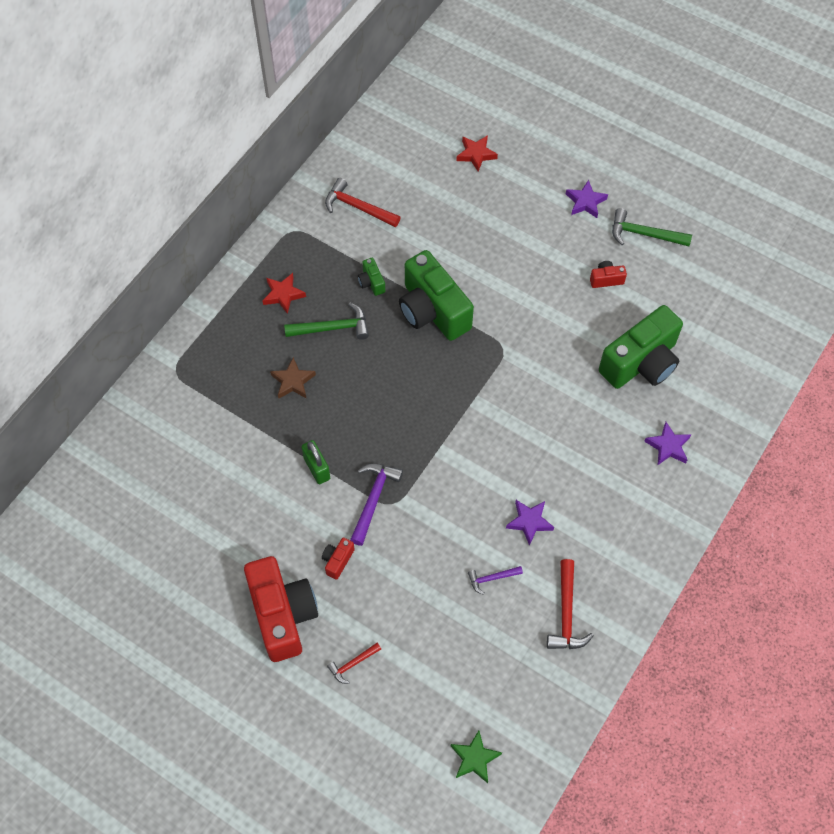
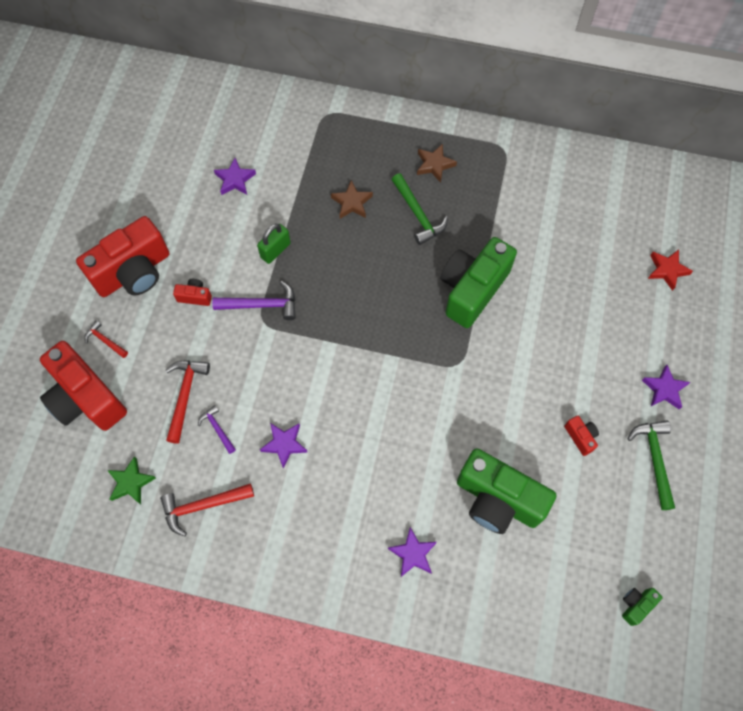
camera: 70 degrees right, 5 degrees up
red star [262,273,306,314] -> brown star [417,144,457,183]
red hammer [325,178,401,227] -> red hammer moved to [165,360,210,444]
green camera [358,258,385,296] -> green camera moved to [622,588,663,626]
green star [451,730,502,783] -> green star moved to [107,456,156,504]
none -> red camera [40,341,127,431]
none -> purple star [214,158,256,195]

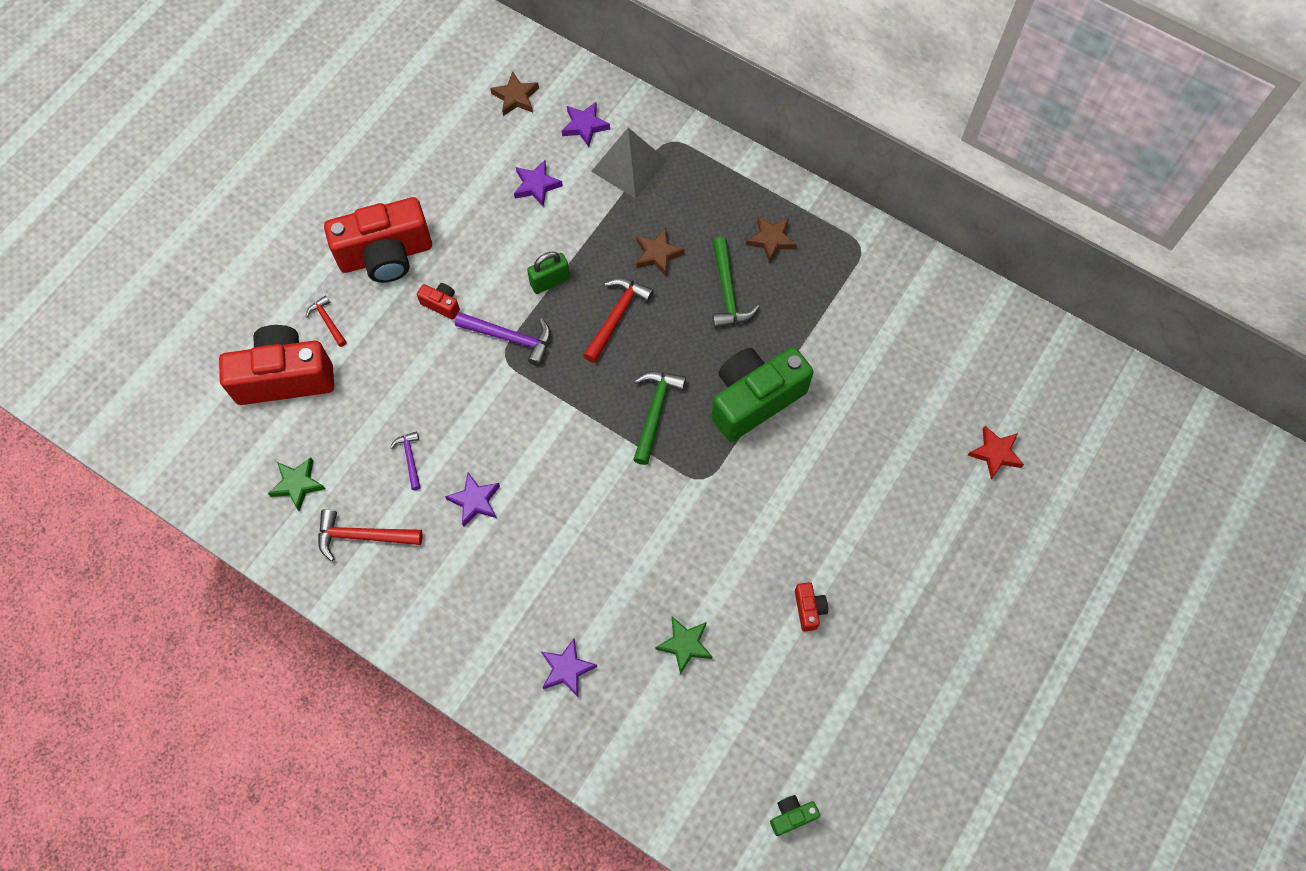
camera: 20 degrees right, 0 degrees up
red camera [40,341,127,431] -> red camera turned 105 degrees clockwise [219,325,334,405]
red hammer [165,360,210,444] -> red hammer moved to [583,278,654,363]
green camera [457,448,557,534] -> green star [656,617,712,675]
green hammer [628,421,675,510] -> green hammer moved to [633,371,686,465]
purple star [642,365,690,410] -> purple star moved to [562,102,610,147]
none -> brown star [490,71,539,116]
none -> grey pyramid [591,128,667,199]

